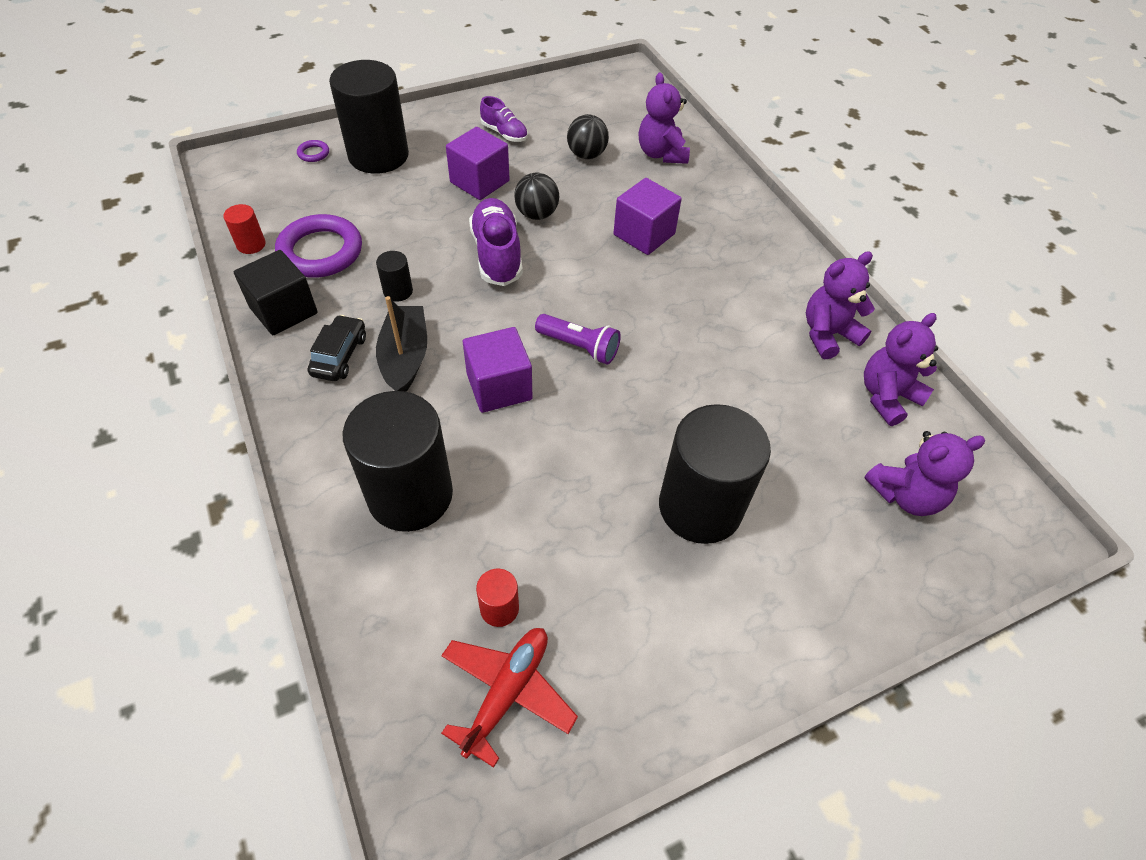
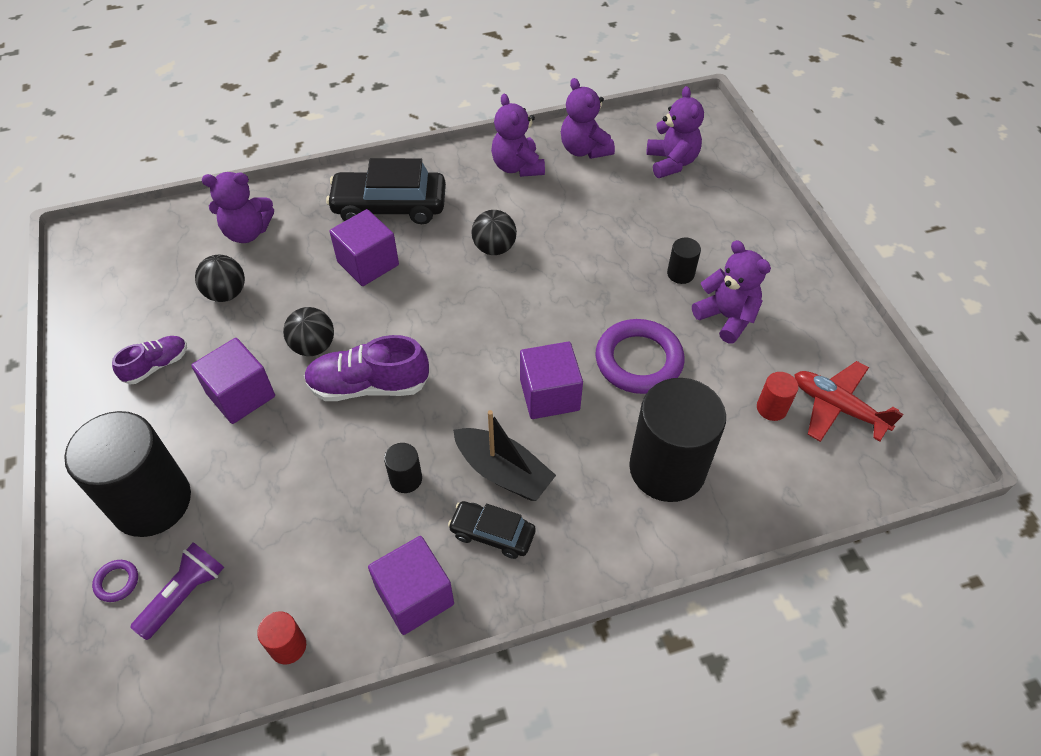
camera: 80 degrees left, 0 degrees up
black cube [234,250,318,335] -> purple cube [368,536,454,635]
purple ring [275,214,362,278] -> purple ring moved to [595,319,685,394]
black boat [376,296,427,392] -> black boat turned 150 degrees counterclockwise [453,410,556,501]
purple flashlight [535,314,621,364] -> purple flashlight moved to [130,542,224,640]
black cylinder [659,404,771,544] -> black cylinder [667,238,701,284], size x0.42
none -> black car [326,158,446,224]
none -> black ball [472,210,517,255]
none -> purple teddy bear [692,240,771,344]

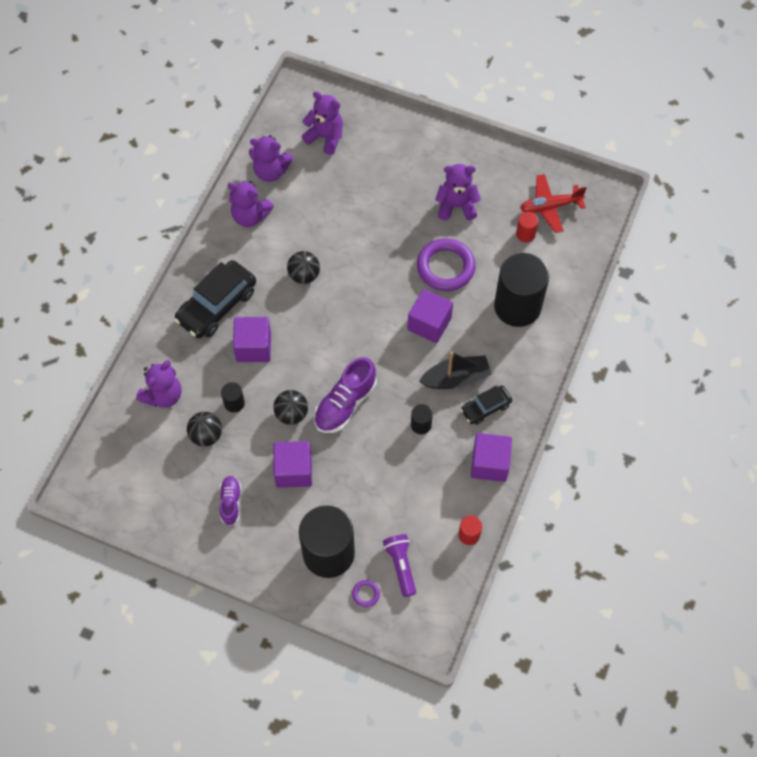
camera: 50 degrees left, 10 degrees up
black cylinder [667,238,701,284] -> black cylinder moved to [221,382,245,413]

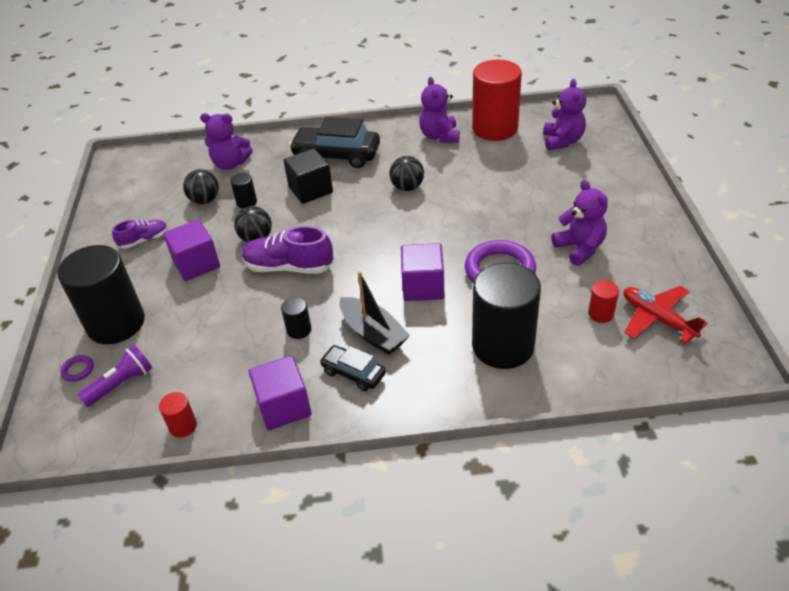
camera: 65 degrees right, 20 degrees down
purple cube [233,317,271,362] -> black cube [283,148,333,204]
purple teddy bear [249,135,293,182] -> red cylinder [472,60,522,141]

